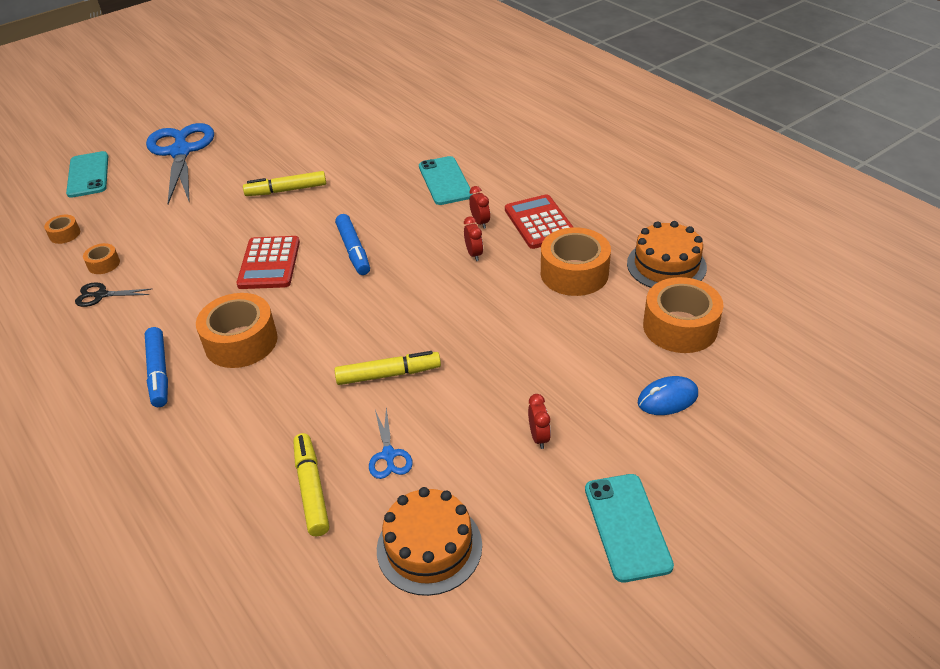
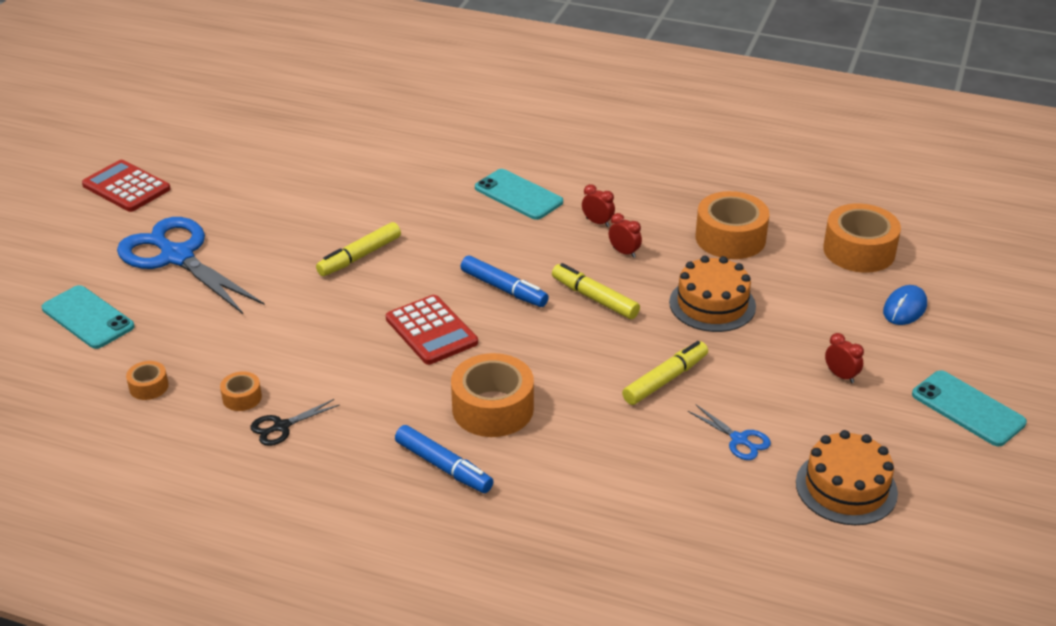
camera: 35 degrees left, 5 degrees down
yellow marker [293,433,329,537] -> yellow marker moved to [552,263,640,319]
red calculator [505,194,573,249] -> red calculator moved to [82,160,171,212]
orange cake [627,221,707,288] -> orange cake moved to [669,256,756,332]

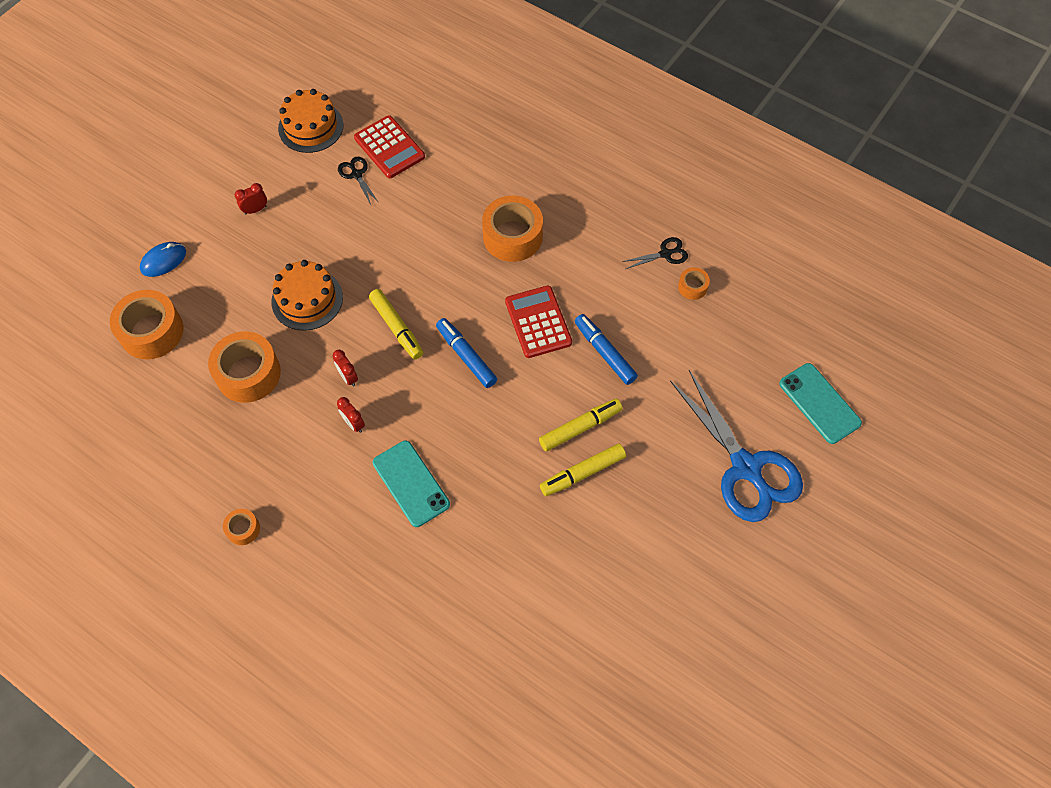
camera: 165 degrees left, 25 degrees up
red calculator [82,160,171,212] -> red calculator moved to [354,115,425,178]
orange tape [126,361,169,400] -> orange tape moved to [223,509,260,545]
blue marker [395,425,494,493] -> blue marker moved to [575,314,638,385]
yellow marker [622,341,708,405] -> yellow marker moved to [540,444,626,496]
blue scissors [688,404,771,460] -> black scissors [338,157,379,205]
red clock [825,333,864,383] -> red clock turned 90 degrees clockwise [235,183,267,215]
turquoise phone [912,371,1027,446] -> none

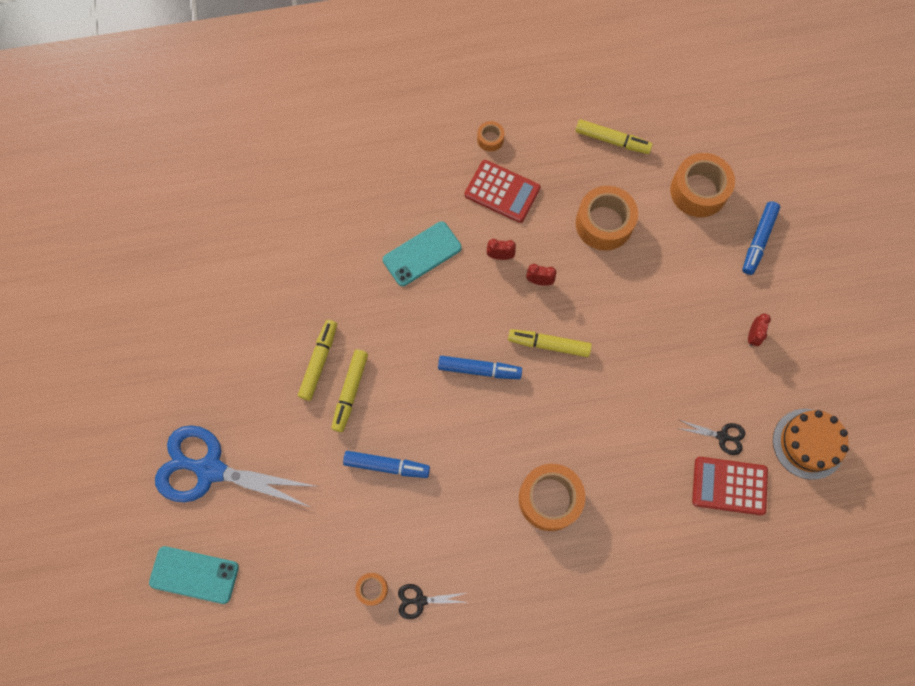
camera: 135 degrees right, 10 degrees up
blue mouse [140,242,186,277] -> blue marker [742,201,780,275]
orange cake [271,260,343,331] -> none
turquoise phone [373,441,450,527] -> turquoise phone turned 45 degrees counterclockwise [383,221,462,286]
red calculator [505,286,572,358] -> red calculator moved to [465,160,540,223]
black scissors [622,237,688,269] -> black scissors turned 60 degrees clockwise [398,584,469,619]
none -> yellow marker [575,119,653,154]

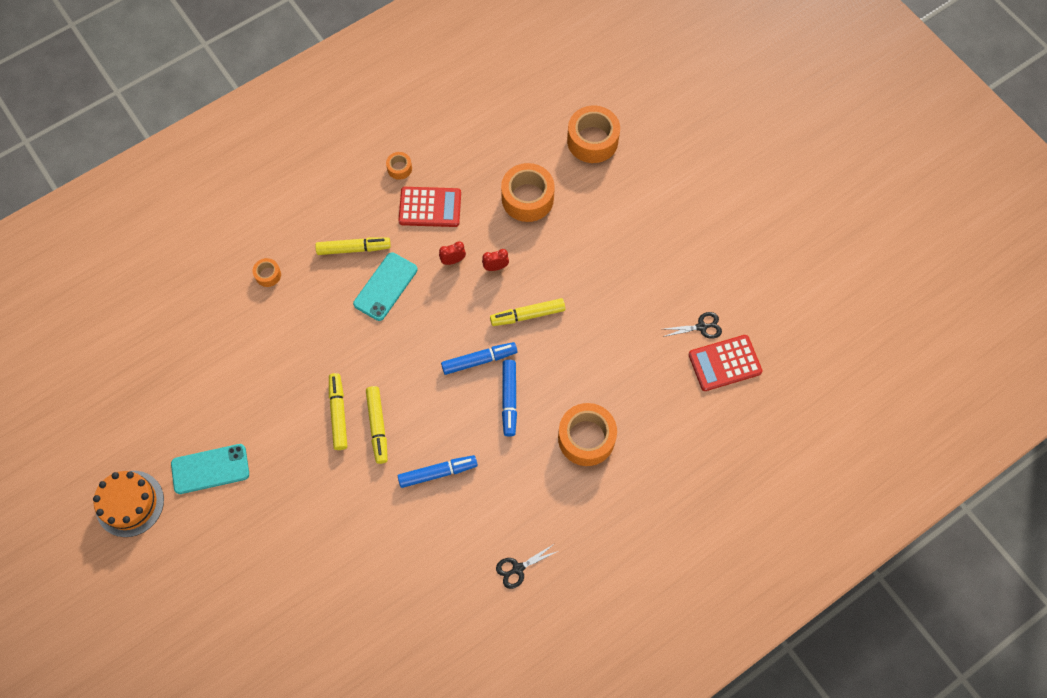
camera: 25 degrees left, 5 degrees down
turquoise phone [149,546,239,604] -> turquoise phone moved to [171,444,249,494]
blue scissors [155,425,318,508] -> none
orange tape [355,573,388,605] -> orange tape moved to [252,258,281,287]
yellow marker [575,119,653,154] -> yellow marker moved to [315,238,391,255]
blue marker [742,201,780,275] -> blue marker moved to [502,360,517,437]
red clock [748,313,771,346] -> none
orange cake [773,409,849,480] -> orange cake moved to [93,471,164,537]

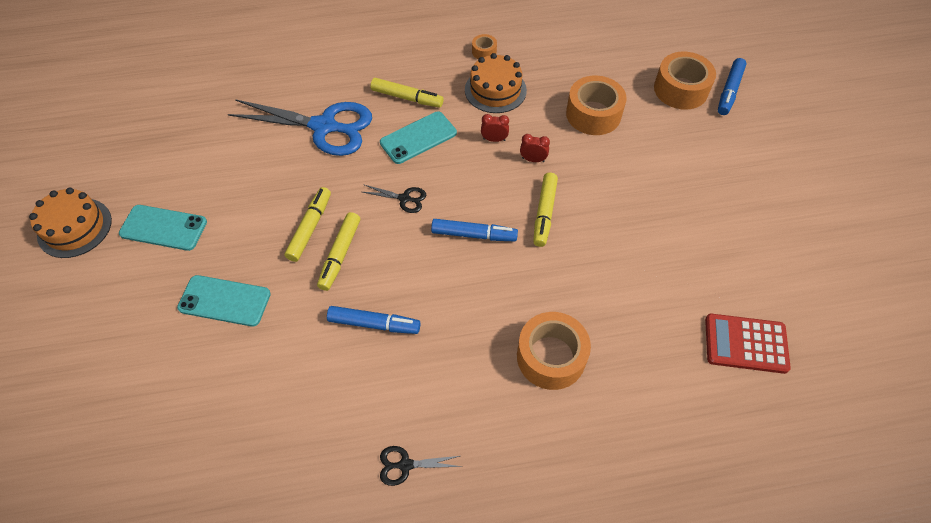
camera: 25 degrees right, 10 degrees down
orange tape [252,258,281,287] -> none
red calculator [398,187,461,227] -> orange cake [465,53,527,113]
yellow marker [490,298,565,326] -> yellow marker turned 90 degrees counterclockwise [533,173,558,247]
blue marker [502,360,517,437] -> blue marker moved to [718,58,747,115]
black scissors [663,312,722,339] -> black scissors moved to [362,184,426,213]
none -> turquoise phone [177,275,271,327]
none -> blue scissors [228,99,372,156]

